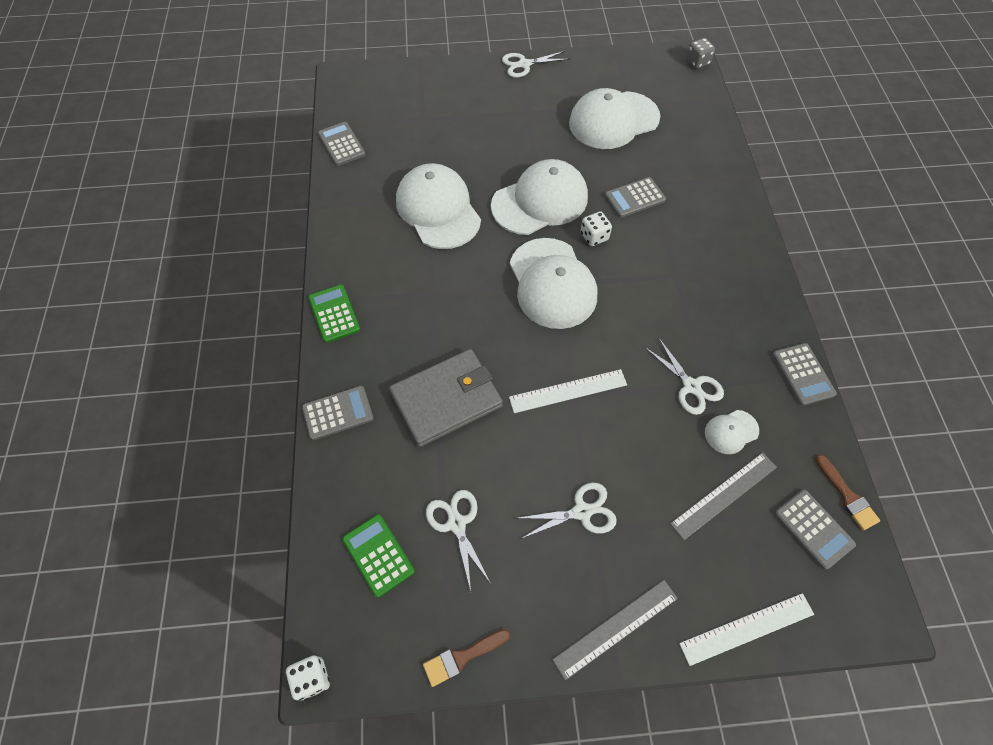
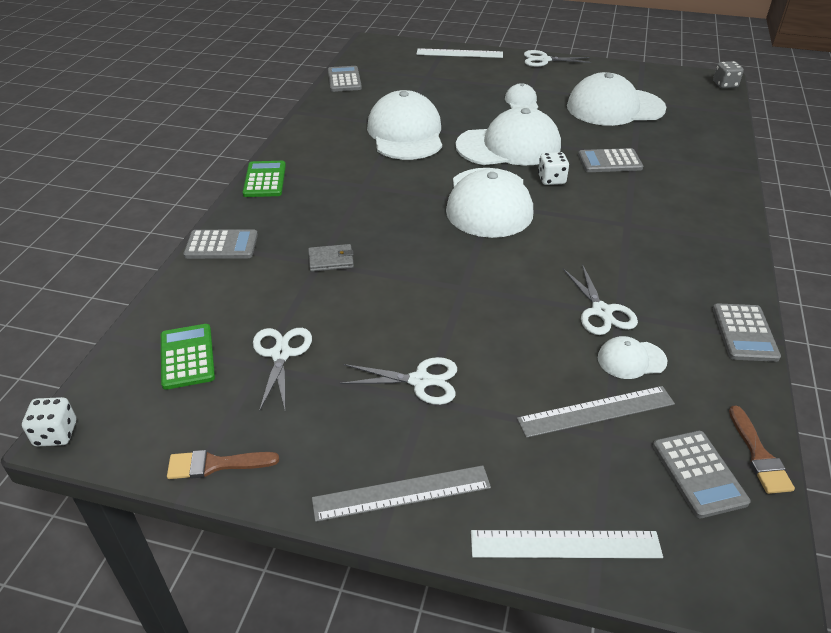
camera: 20 degrees right, 20 degrees down
grey wallet [389,349,503,447] -> grey wallet [308,244,354,272], size x0.43
white ruler [509,369,627,413] -> white ruler moved to [416,48,503,58]
none -> white cap [505,83,538,109]

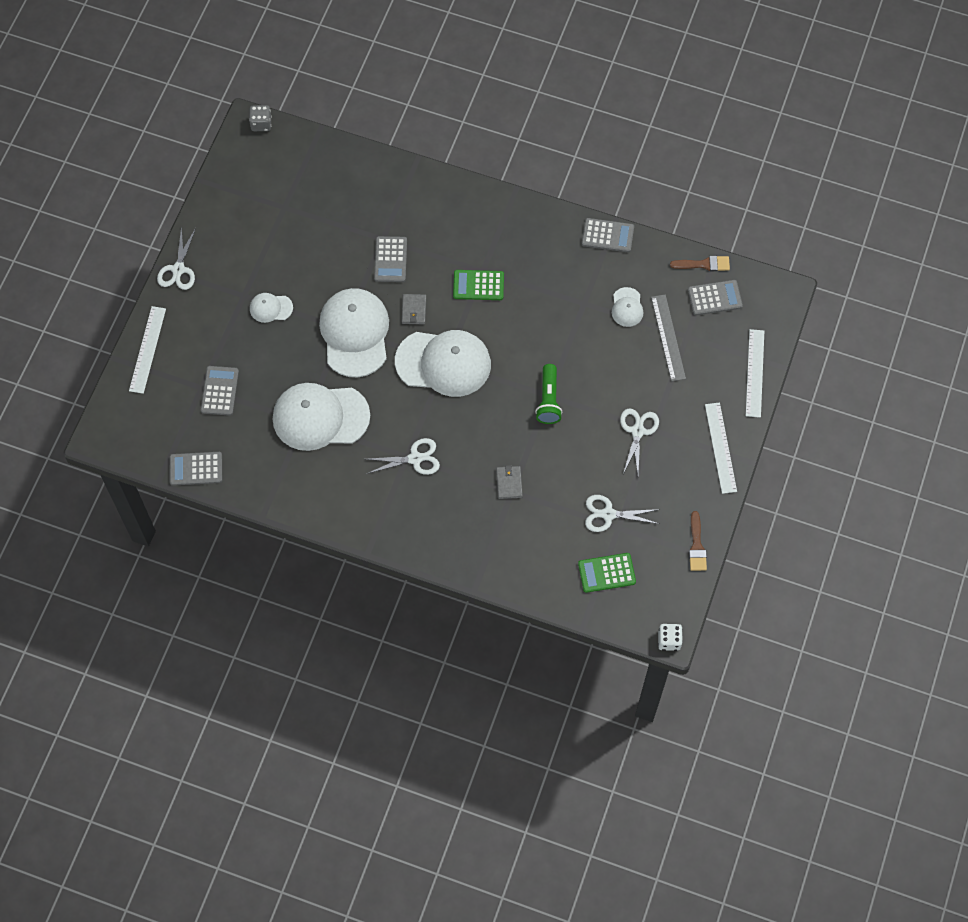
camera: 85 degrees left, 25 degrees up
grey calculator [183,229,258,259] -> grey calculator moved to [201,366,239,416]
green calculator [243,161,286,197] -> green calculator moved to [453,270,504,300]
grey ruler [312,465,491,522] -> white ruler [705,402,737,494]
white dice [538,152,569,185] -> grey wallet [402,294,426,324]
white scissors [563,264,638,335] -> white scissors moved to [366,438,440,475]
white cap [567,72,666,126] -> none
none -> green flashlight [535,364,562,424]

